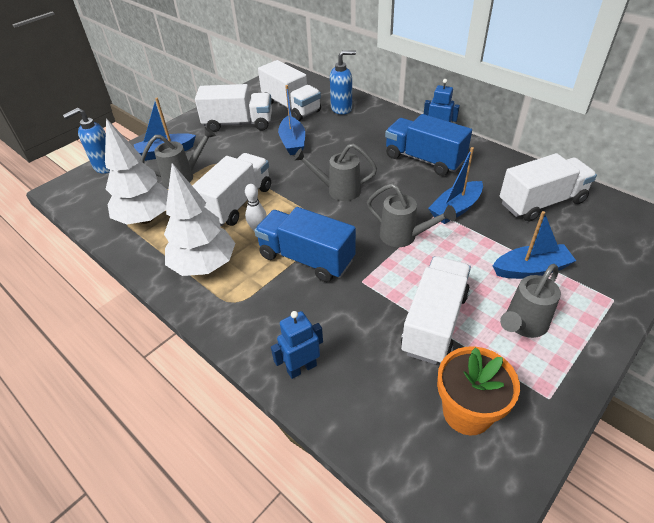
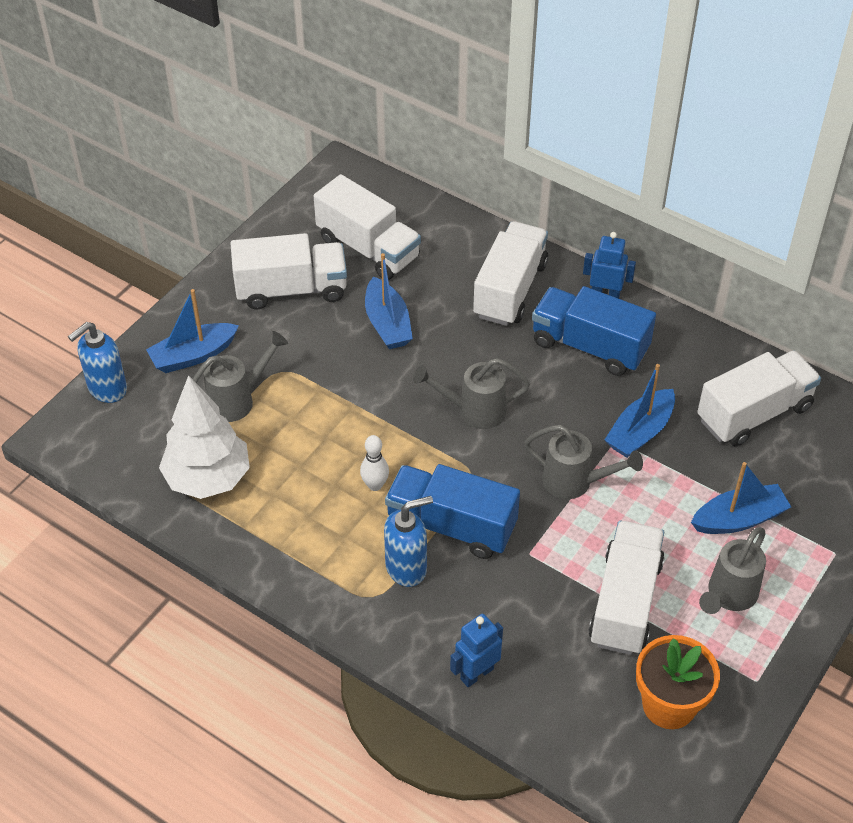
camera: 10 degrees left, 5 degrees up
white tree [164,163,235,276] -> none
white truck [192,153,271,227] -> white truck moved to [473,221,548,326]
blue soap dispenser [330,50,356,115] -> blue soap dispenser moved to [384,496,433,587]

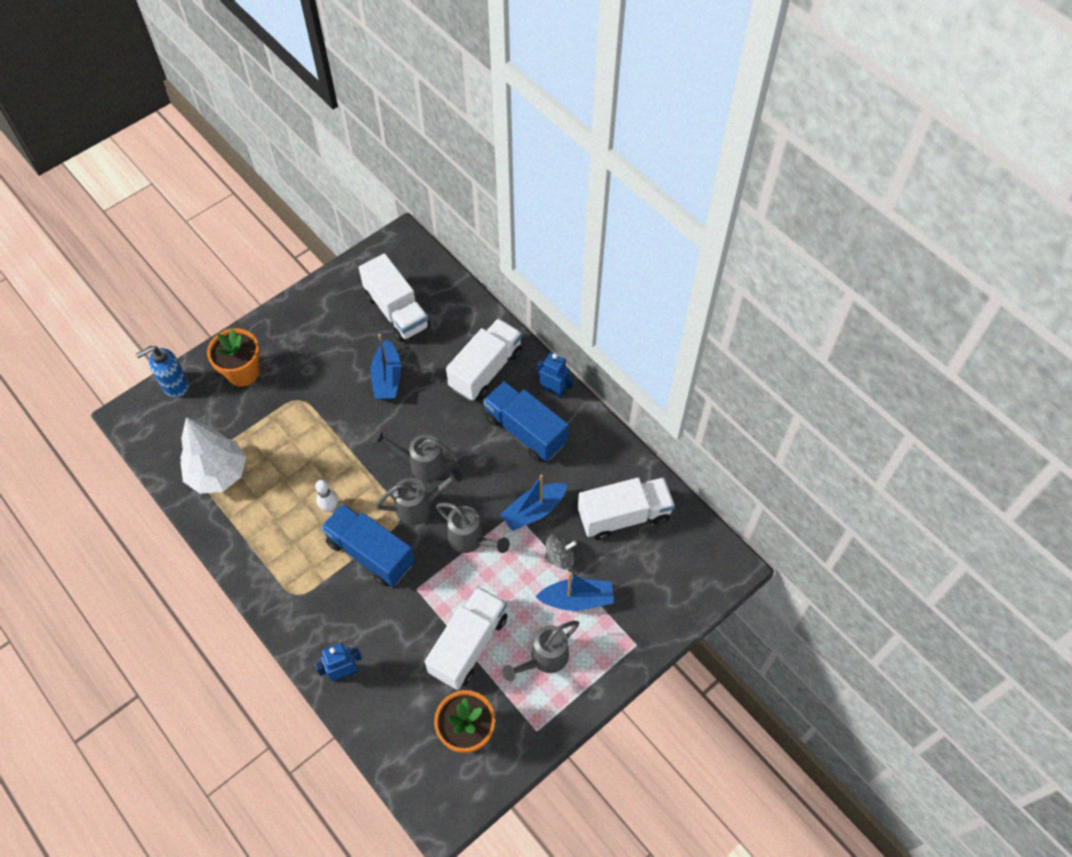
camera: 15 degrees right, 10 degrees up
blue boat [146,289,239,373] -> orange flower pot [207,329,260,387]
grey watering can [193,331,288,422] -> grey watering can moved to [376,468,462,525]
white truck [230,233,347,310] -> none
blue soap dispenser [384,496,433,587] -> none
none -> grey spinning top [544,534,577,569]

